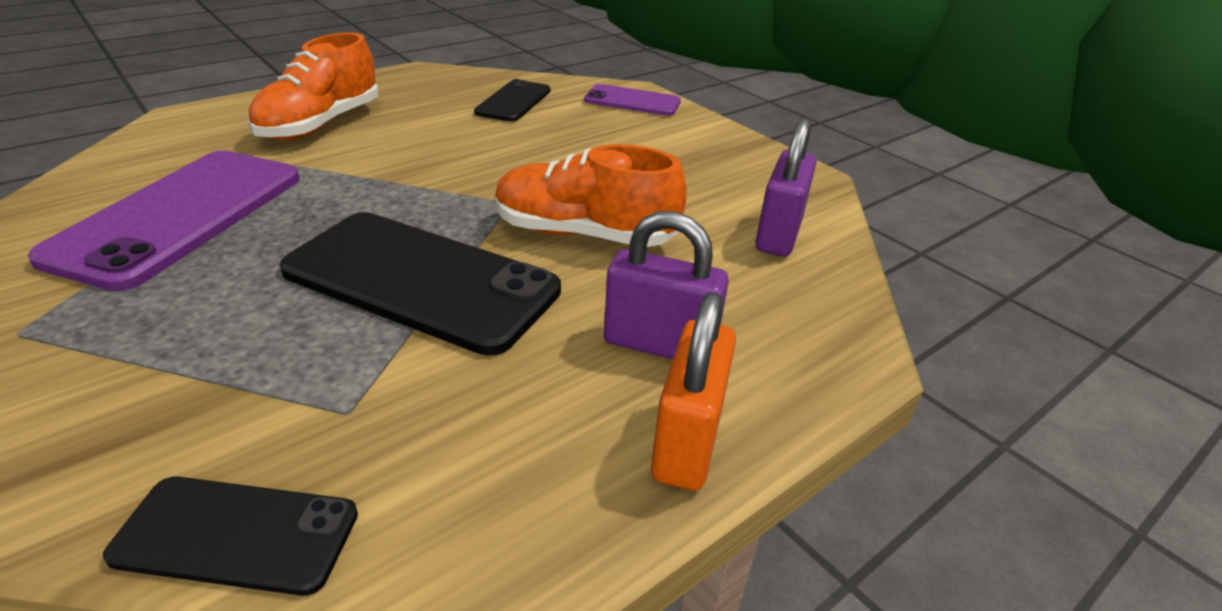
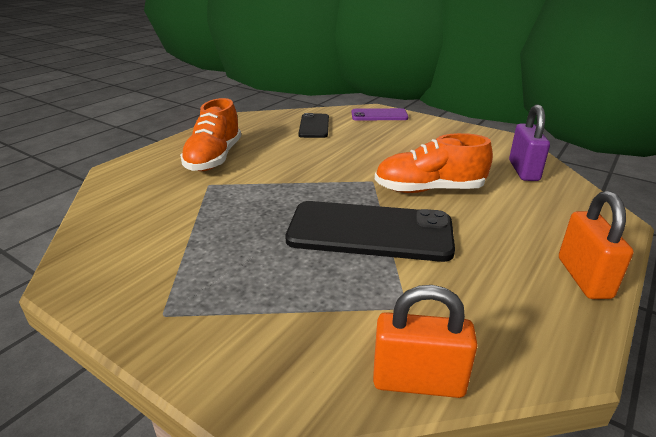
camera: 15 degrees left, 5 degrees down
purple phone [28,151,299,291] -> none
black phone [103,476,358,596] -> orange padlock [373,285,478,398]
purple padlock [604,211,729,359] -> none

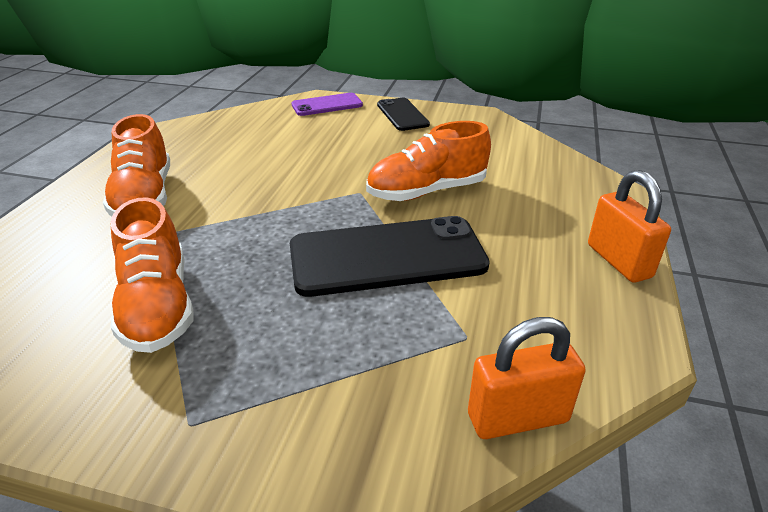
camera: 20 degrees left, 5 degrees up
black phone [298,113,329,138] -> black phone moved to [377,98,430,131]
purple padlock [509,105,550,181] -> none
none -> orange shoe [110,197,194,353]

